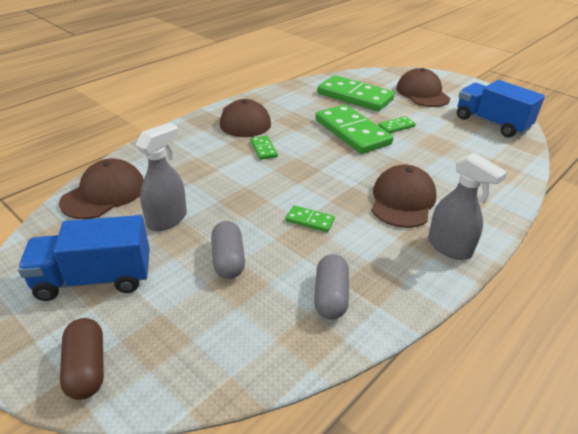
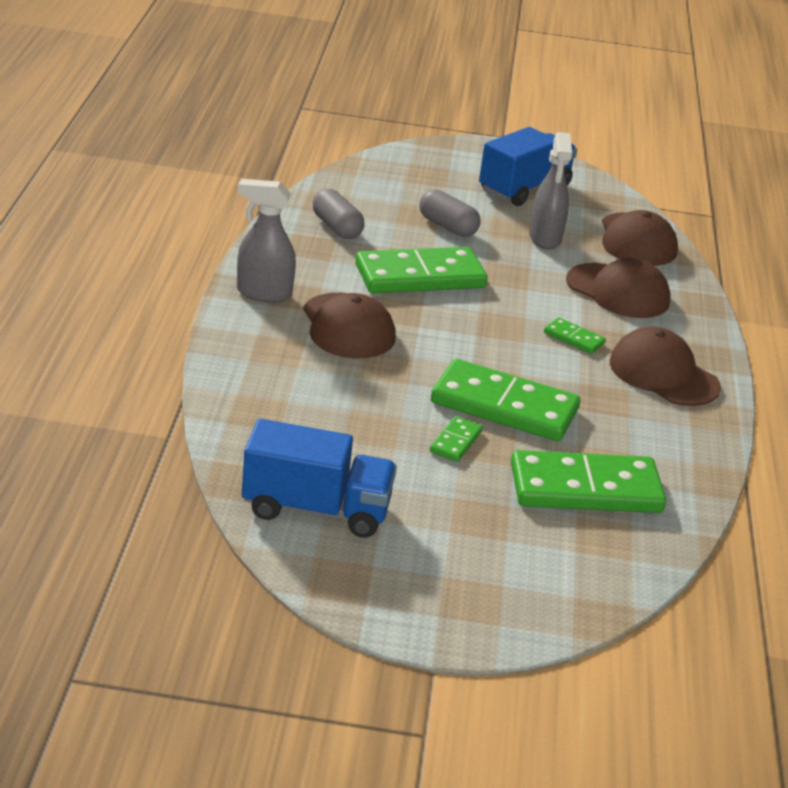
camera: 140 degrees right, 5 degrees down
brown capsule [60,318,104,400] -> none
green domino [285,205,335,232] -> green domino [355,247,488,293], size x2.25
brown cap [396,68,450,107] -> brown cap moved to [566,258,671,318]

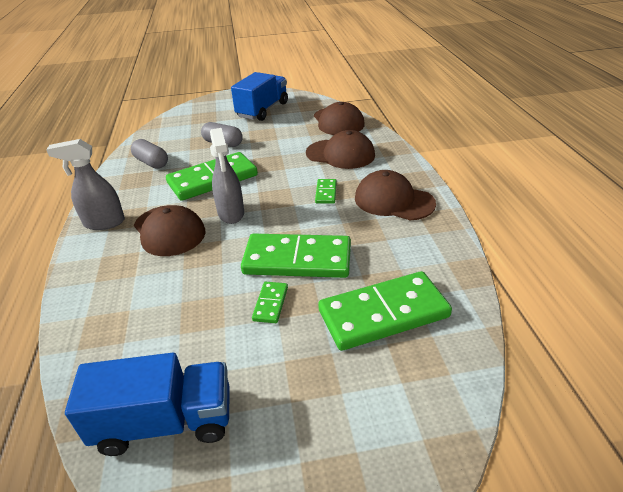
camera: 10 degrees left, 5 degrees up
grey spray bottle [529,132,572,249] -> grey spray bottle moved to [210,128,244,224]
green domino [544,318,606,354] -> green domino turned 75 degrees clockwise [315,179,337,204]

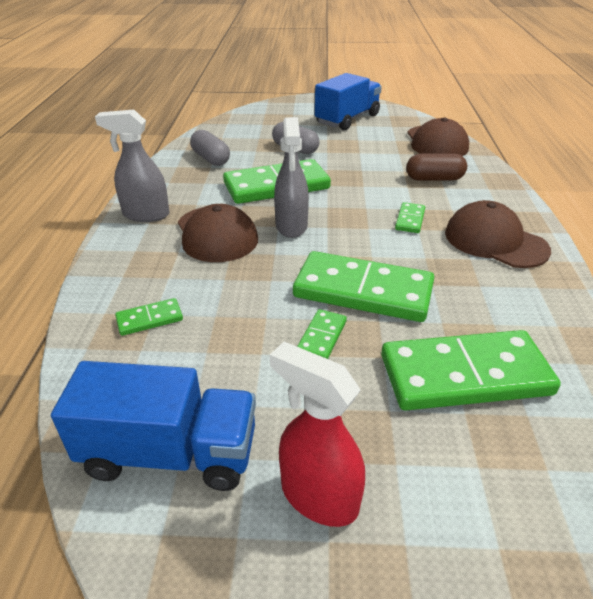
camera: 10 degrees right, 0 degrees up
brown cap [306,130,375,169] -> brown capsule [406,153,467,181]
none -> green domino [115,298,183,336]
none -> red spray bottle [270,342,365,527]

